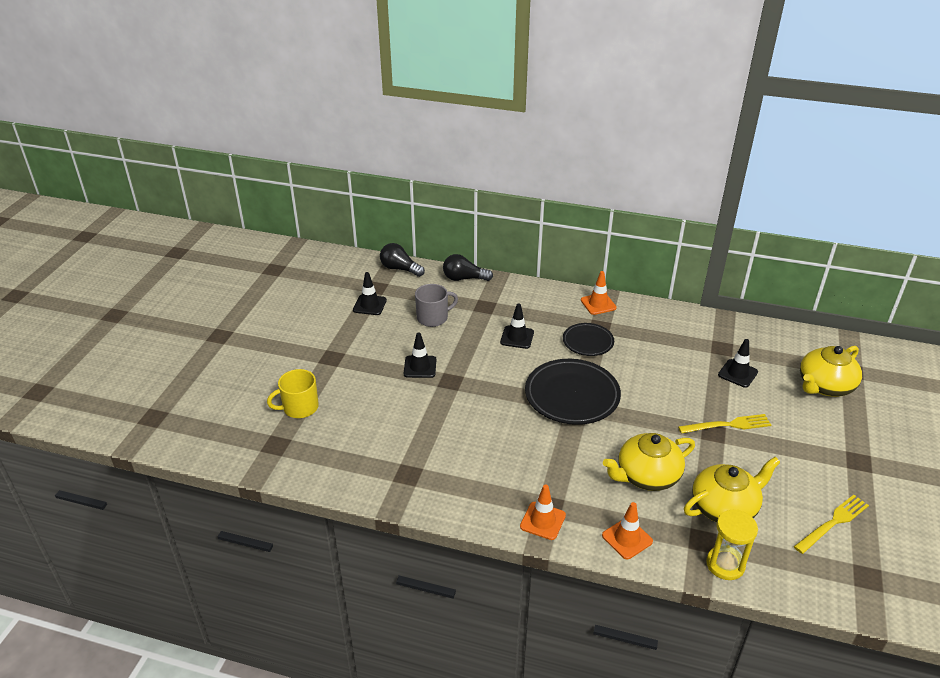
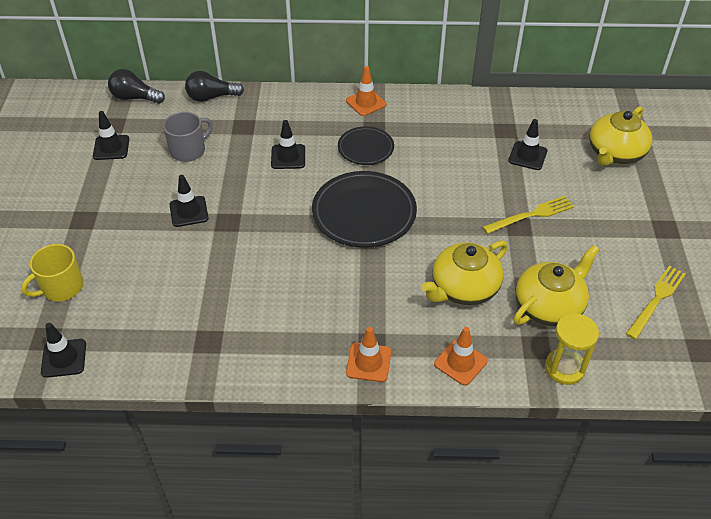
camera: 15 degrees left, 10 degrees up
none -> black traffic cone [41,323,86,378]

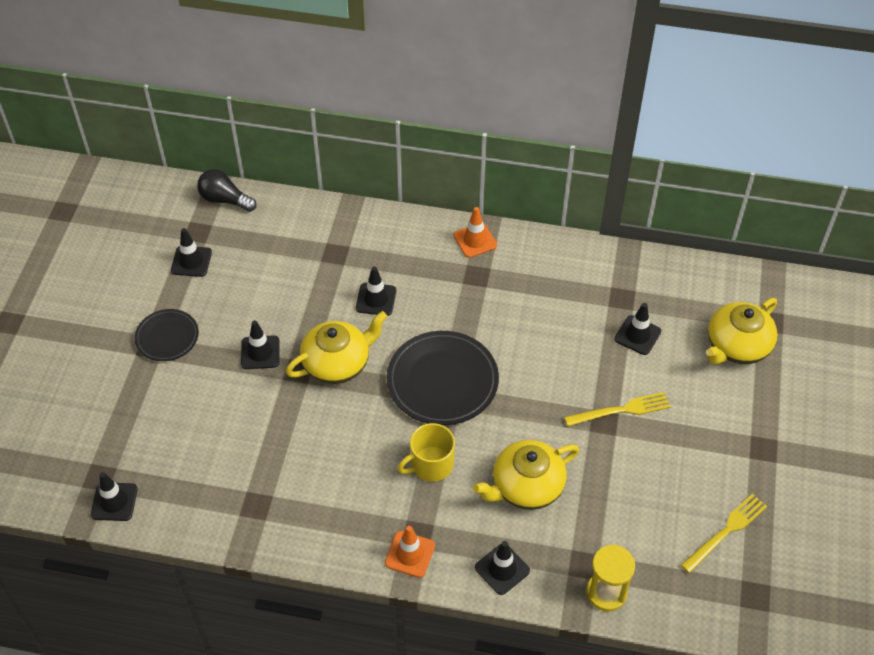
camera: 10 degrees right, 5 degrees up
yellow mug [21,244,84,301] -> yellow mug moved to [398,423,455,482]
grey mug [163,112,213,162] -> none
black light bulb [185,71,244,102] -> none
black plate [338,126,394,165] -> black plate moved to [134,309,199,361]
orange traffic cone [434,327,488,386] -> black traffic cone [475,541,530,595]
yellow teapot [513,245,600,326] -> yellow teapot moved to [286,311,387,384]

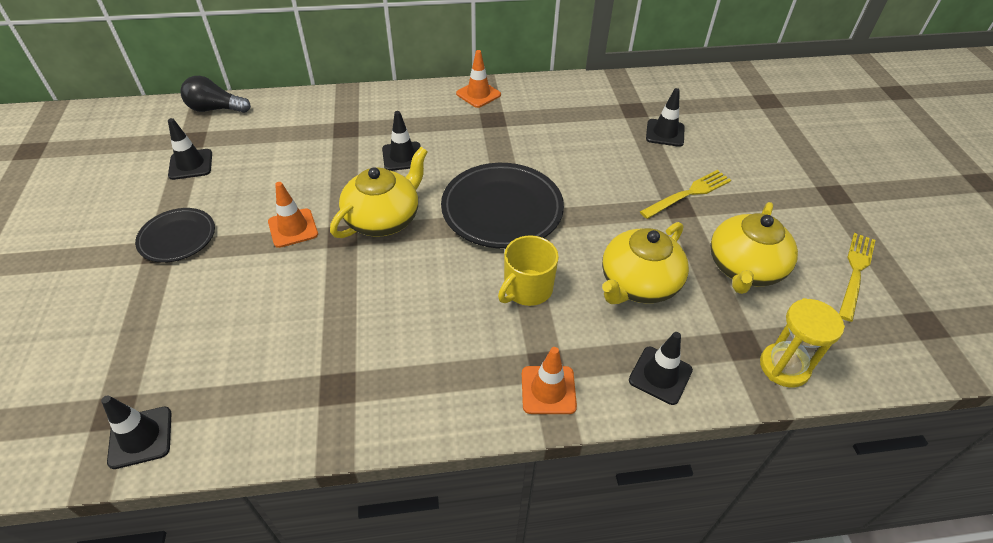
camera: 20 degrees left, 5 degrees down
black traffic cone [241,320,280,369] -> orange traffic cone [268,182,318,248]
yellow teapot [706,298,778,364] -> yellow teapot moved to [710,202,798,294]

